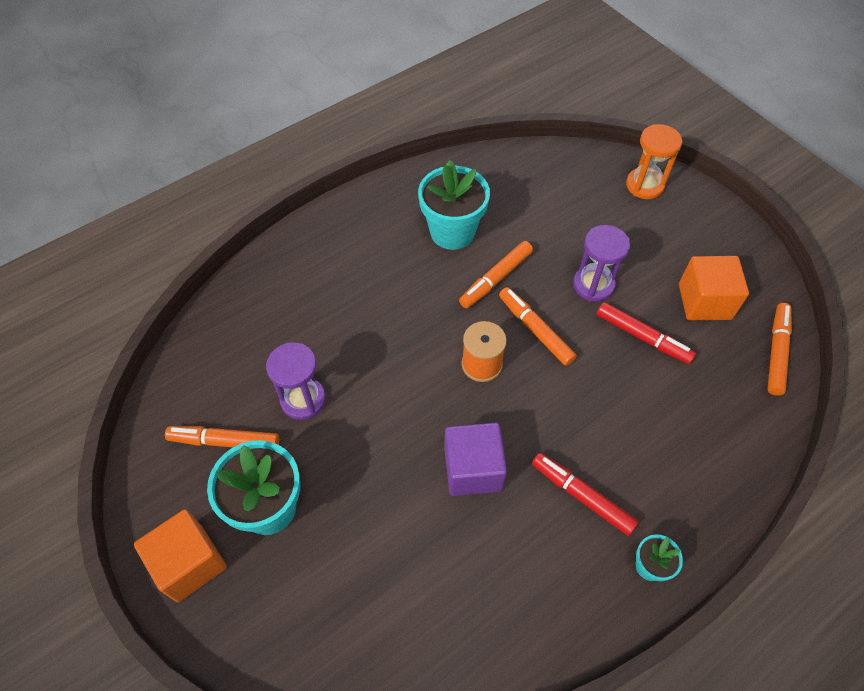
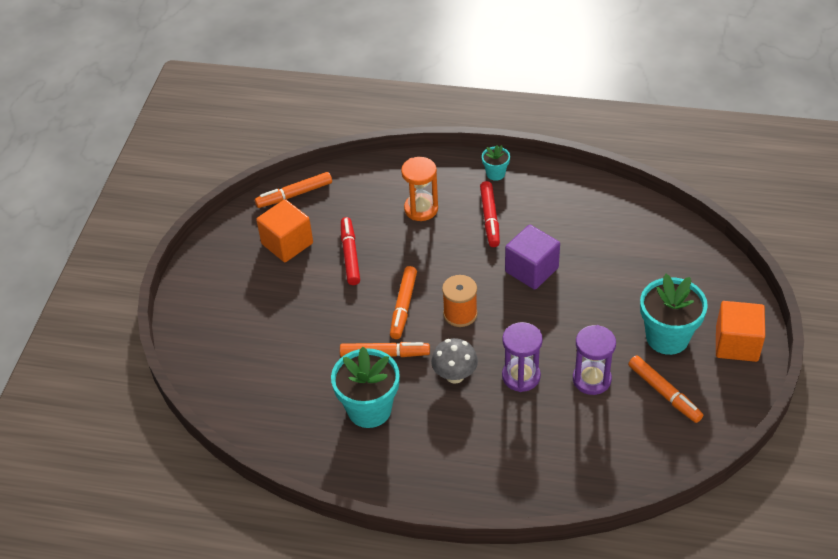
camera: 130 degrees left, 10 degrees down
purple hourglass [573,225,630,302] -> purple hourglass moved to [502,322,543,392]
orange hourglass [626,124,683,199] -> orange hourglass moved to [401,157,438,221]
none -> grey mushroom [431,338,478,384]

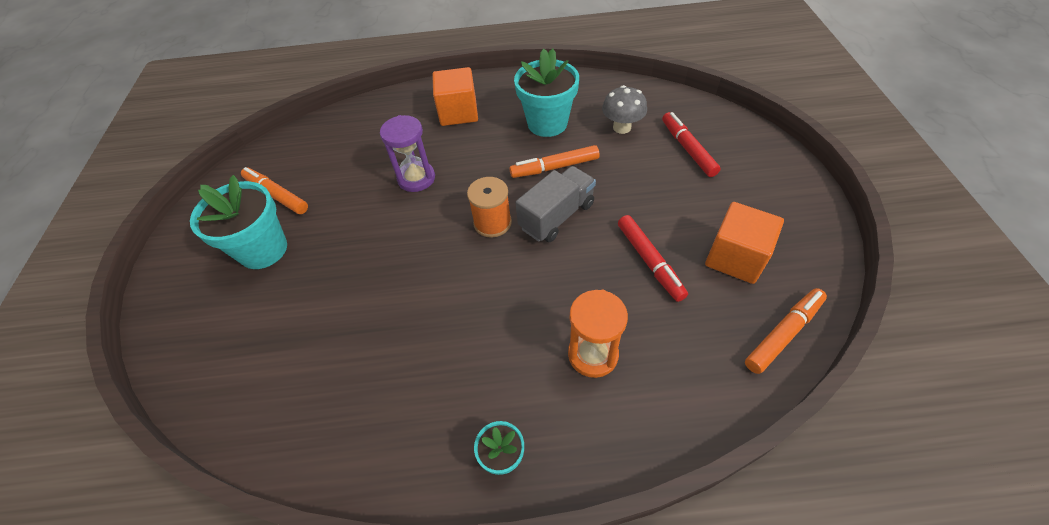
camera: 165 degrees right, 5 degrees up
orange marker [390,266,417,339] -> grey truck [515,166,596,242]
grey mushroom [431,338,478,384] -> grey mushroom moved to [602,85,647,134]
red marker [480,181,500,247] -> red marker moved to [662,112,721,177]
purple cube [505,225,560,290] -> none
purple hourglass [573,325,616,395] -> none
orange cube [716,301,765,362] -> orange cube moved to [432,67,478,126]

